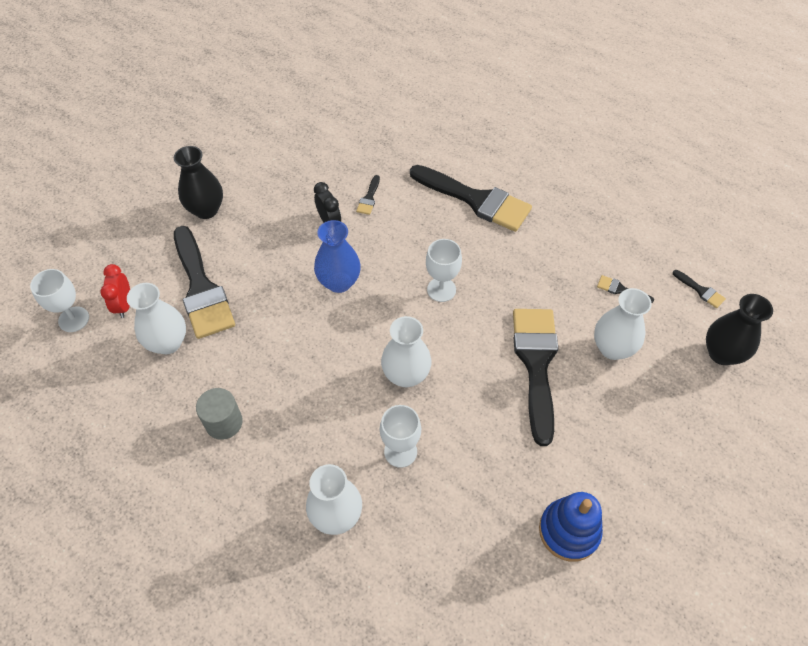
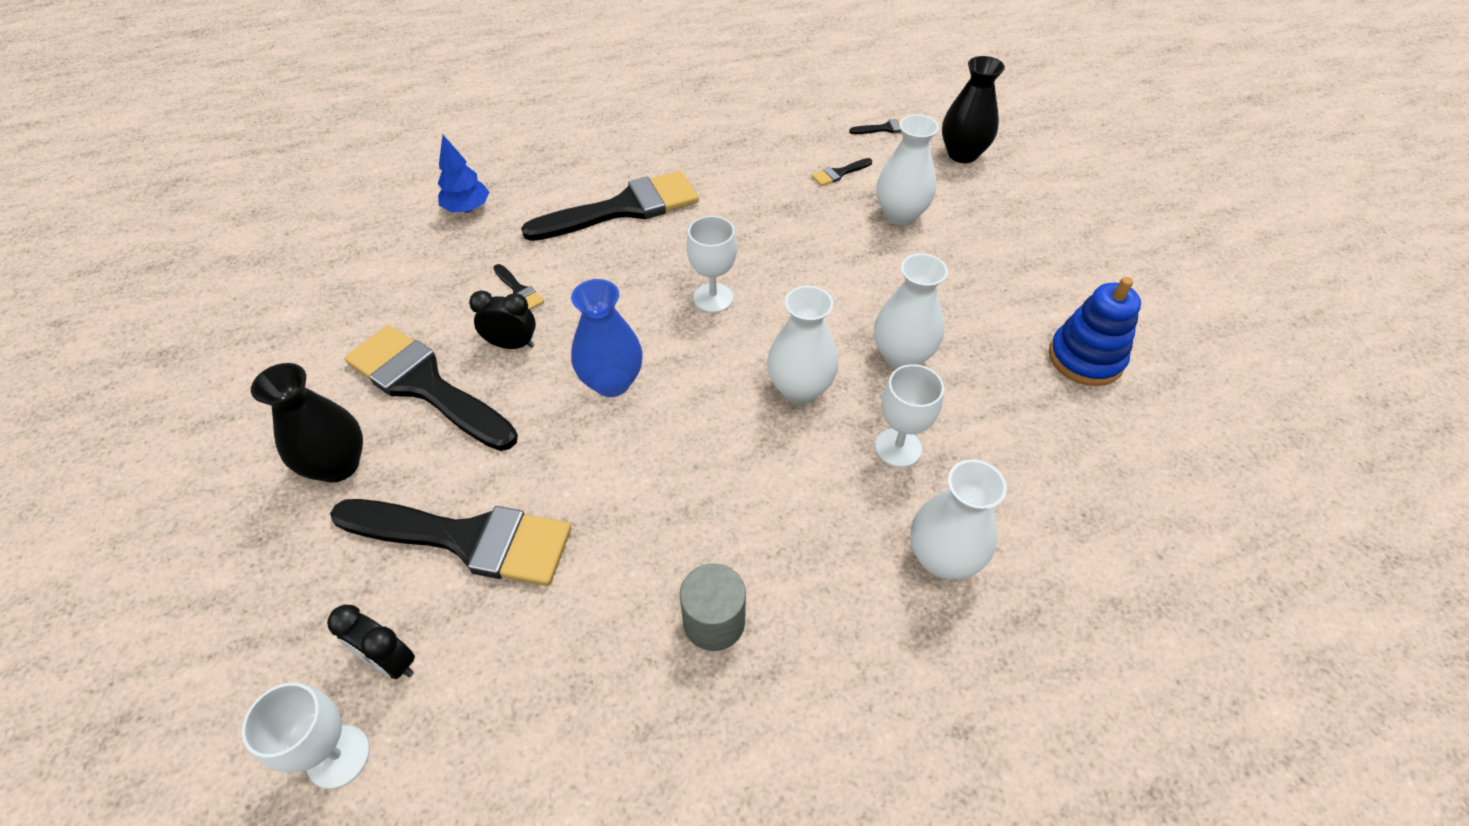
camera: 55 degrees left, 5 degrees down
red clock [100,264,130,318] -> black clock [327,605,415,679]
white vase [127,283,186,354] -> white vase moved to [874,253,948,369]
black brush [513,309,558,446] -> black brush moved to [345,325,518,451]
none -> blue tree [438,135,489,213]

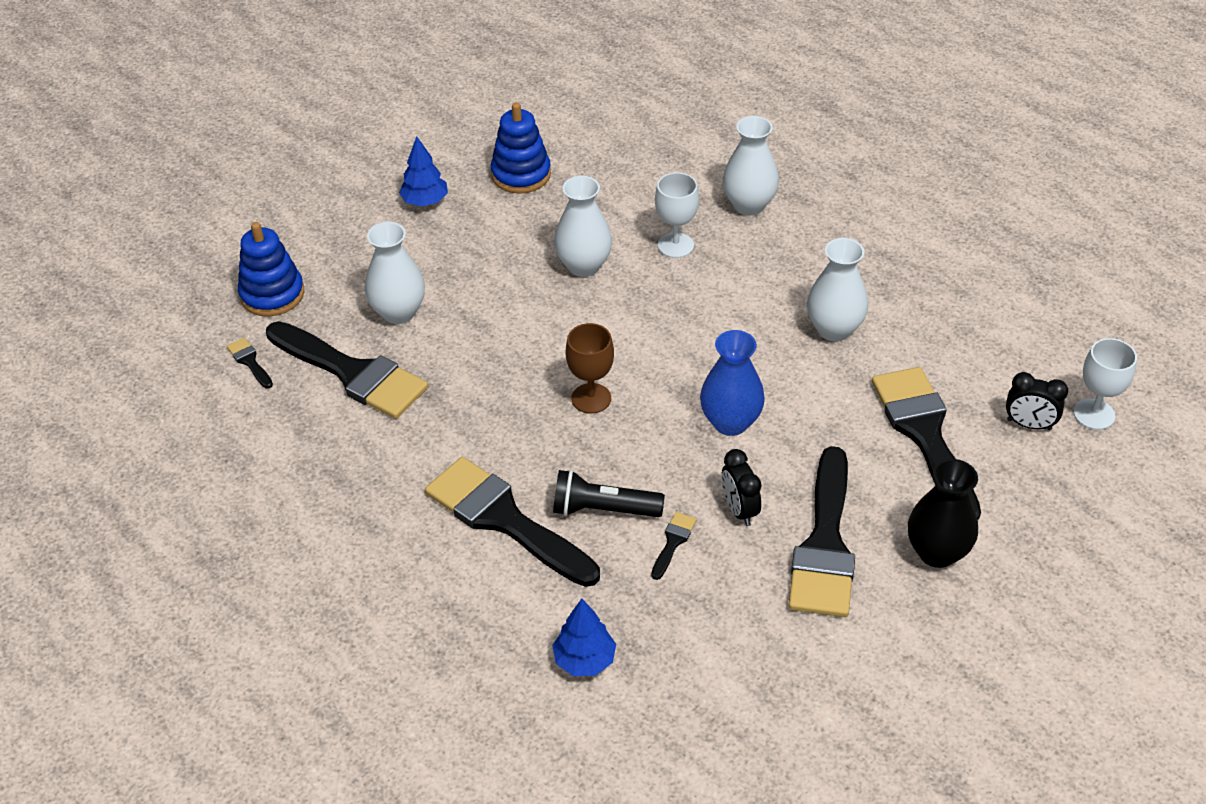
camera: 115 degrees left, 5 degrees down
black clock [327,605,415,679] -> black clock turned 105 degrees clockwise [1006,372,1068,430]
grey cylinder [680,564,746,651] -> none
white goblet [686,216,737,313] -> brown goblet [566,323,614,414]
white vase [767,285,839,404] -> white vase moved to [807,238,868,341]
black brush [812,158,872,186] -> black brush [266,321,428,419], size x2.50
black vase [942,56,1005,163] -> blue stacking toy [238,222,304,317]
none -> blue tree [399,136,448,206]
none -> black flashlight [553,470,665,517]

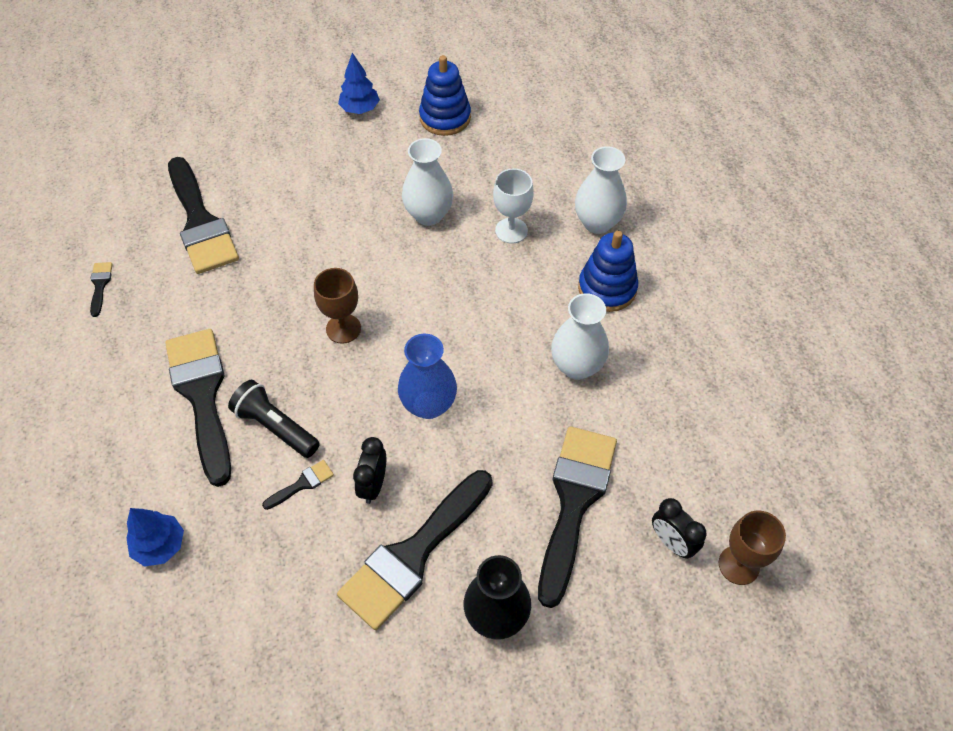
camera: 30 degrees right, 10 degrees up
black brush [227,338,273,389] -> black brush moved to [90,262,113,317]
blue stacking toy [238,222,304,317] -> blue stacking toy moved to [578,231,638,312]
white vase [365,222,425,324] -> none
white goblet [1074,338,1137,430] -> brown goblet [719,510,786,585]

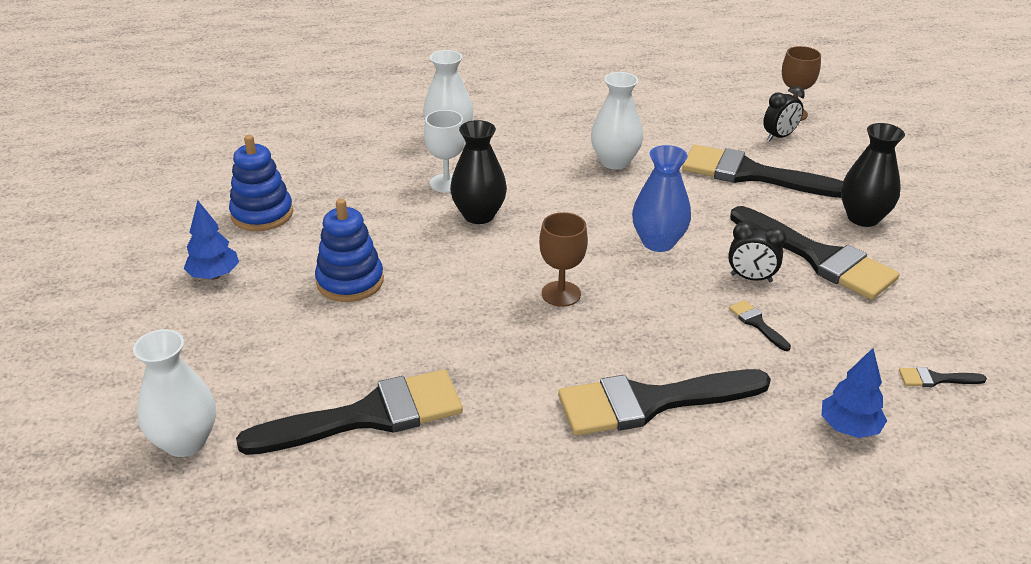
camera: 85 degrees left, 20 degrees down
black brush [90,262,113,317] -> black brush moved to [899,367,987,387]
black flashlight [228,380,320,458] -> none
white vase [402,138,453,226] -> white vase moved to [133,329,216,457]
blue stacking toy [578,231,638,312] -> blue stacking toy moved to [315,198,384,302]
none -> black vase [450,120,507,224]

